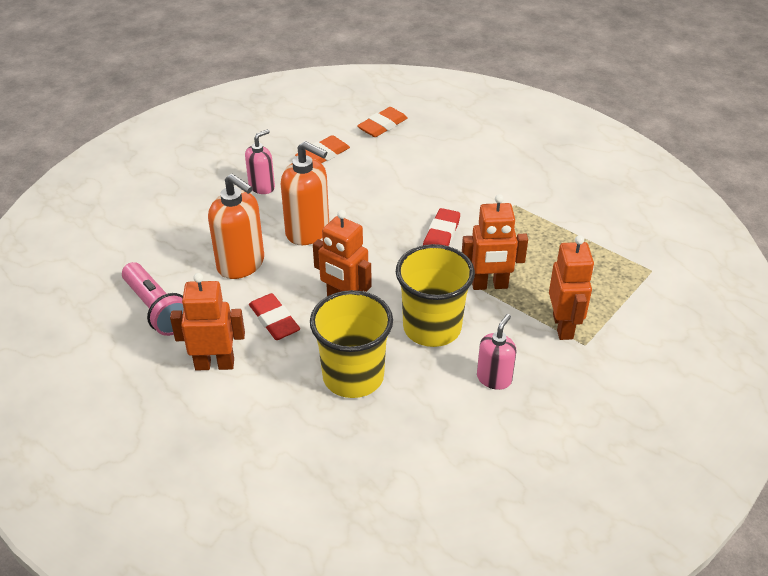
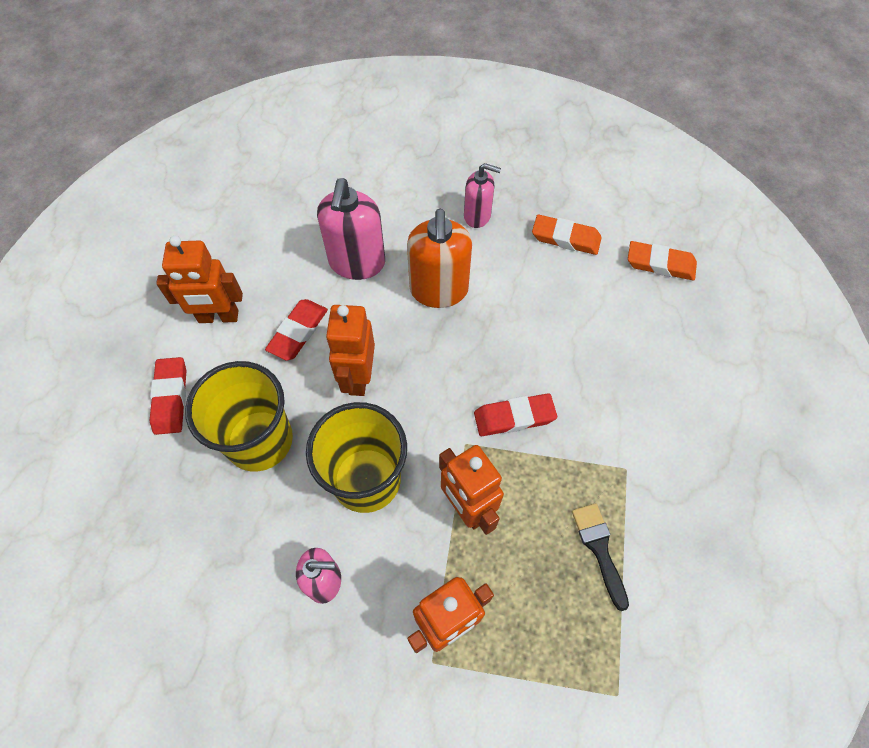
camera: 60 degrees right, 20 degrees up
pink flashlight [122,262,184,336] -> none
orange robot [170,273,245,371] -> orange robot turned 120 degrees clockwise [156,236,243,323]
orange soap dispenser [208,174,264,279] -> pink soap dispenser [317,178,385,280]
none -> red eraser [150,357,186,435]
none -> black brush [572,503,629,611]

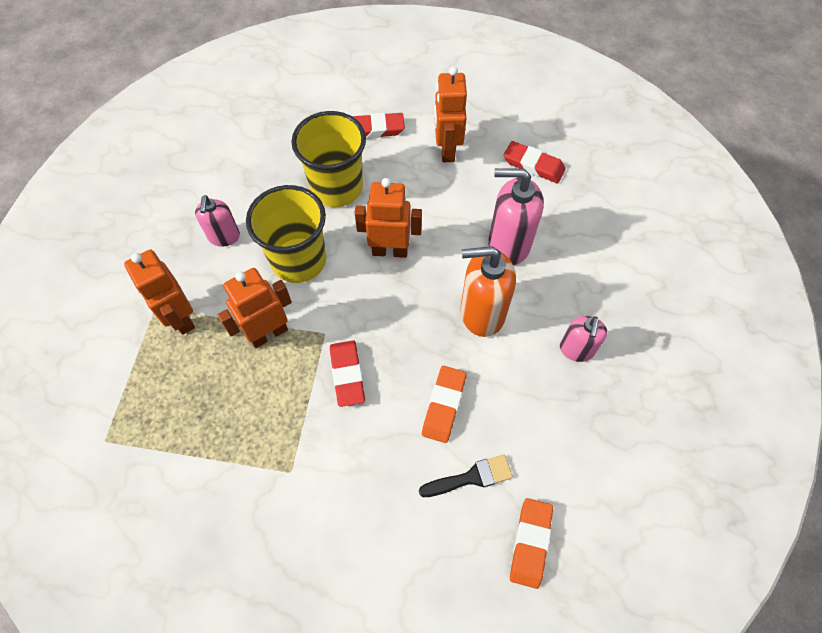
camera: 90 degrees right, 0 degrees up
red eraser [265,299,328,361] -> red eraser moved to [504,141,566,183]
orange eraser [532,215,602,255] -> orange eraser moved to [422,366,466,443]
black brush [572,503,629,611] -> black brush moved to [419,455,513,497]

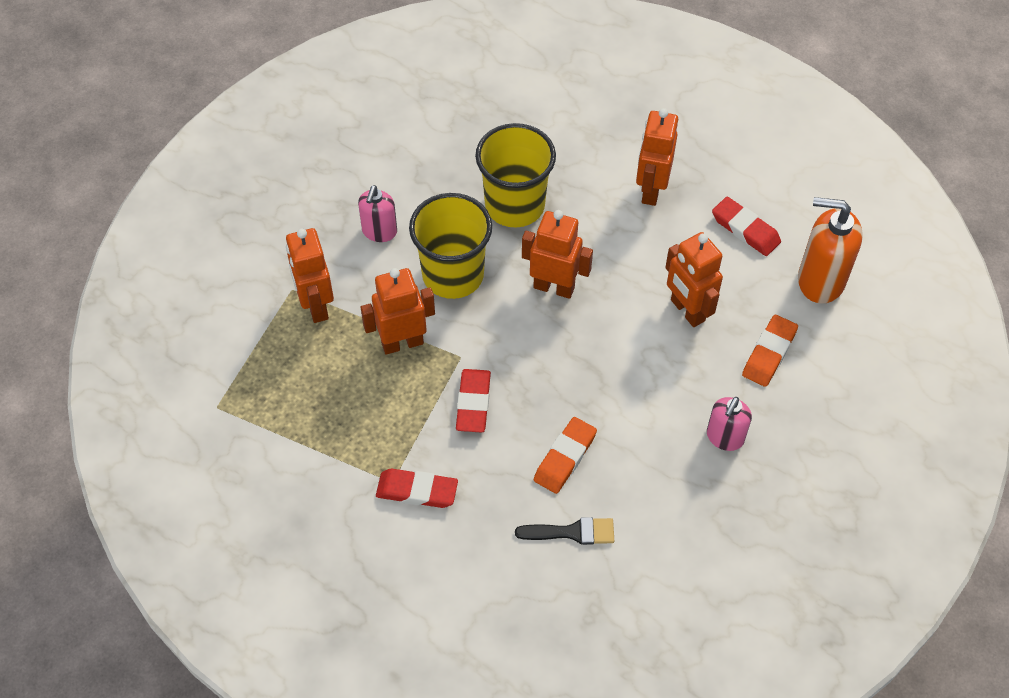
camera: 15 degrees right, 5 degrees down
red eraser [352,113,405,139] -> red eraser moved to [376,469,458,508]
orange soap dispenser [461,246,516,337] -> orange soap dispenser moved to [798,197,863,304]
pink soap dispenser [488,168,544,265] -> orange robot [665,232,723,327]
orange eraser [510,498,553,589] -> orange eraser moved to [742,315,798,387]

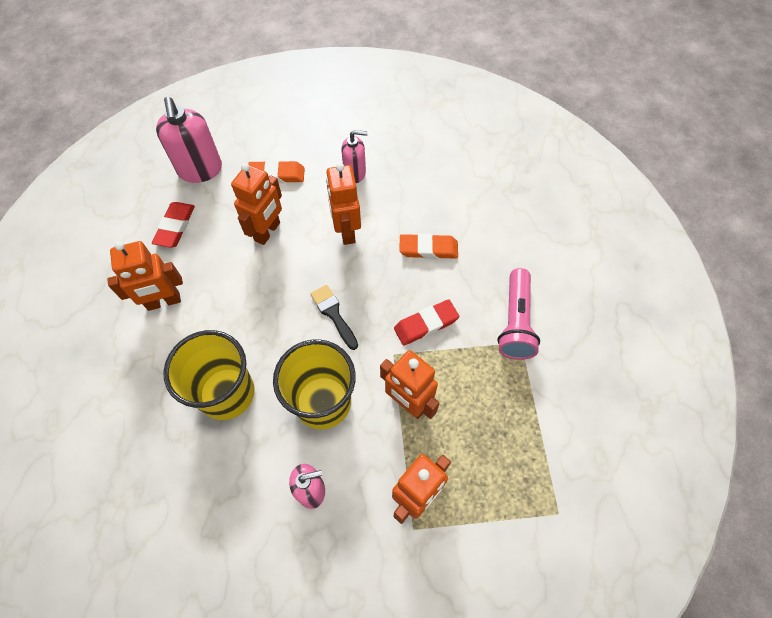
camera: 120 degrees left, 5 degrees up
red eraser [376,469,458,508] -> pink flashlight [497,268,540,360]
black brush [515,517,614,545] -> black brush moved to [310,285,358,350]
orange robot [522,210,593,299] -> orange robot moved to [326,163,361,245]
orange soap dispenser [798,197,863,304] -> pink soap dispenser [156,97,222,183]

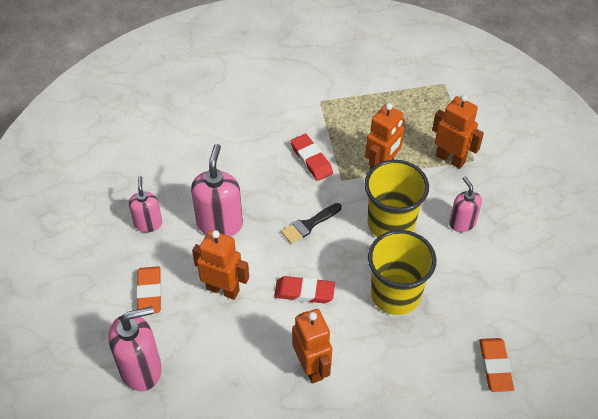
camera: 95 degrees left, 10 degrees down
red eraser [152,202,195,248] -> red eraser moved to [274,276,335,303]
orange robot [326,163,361,245] -> pink soap dispenser [191,144,243,237]
orange eraser [399,234,458,259] -> orange eraser moved to [479,338,514,392]
pink flashlight [497,268,540,360] -> none

